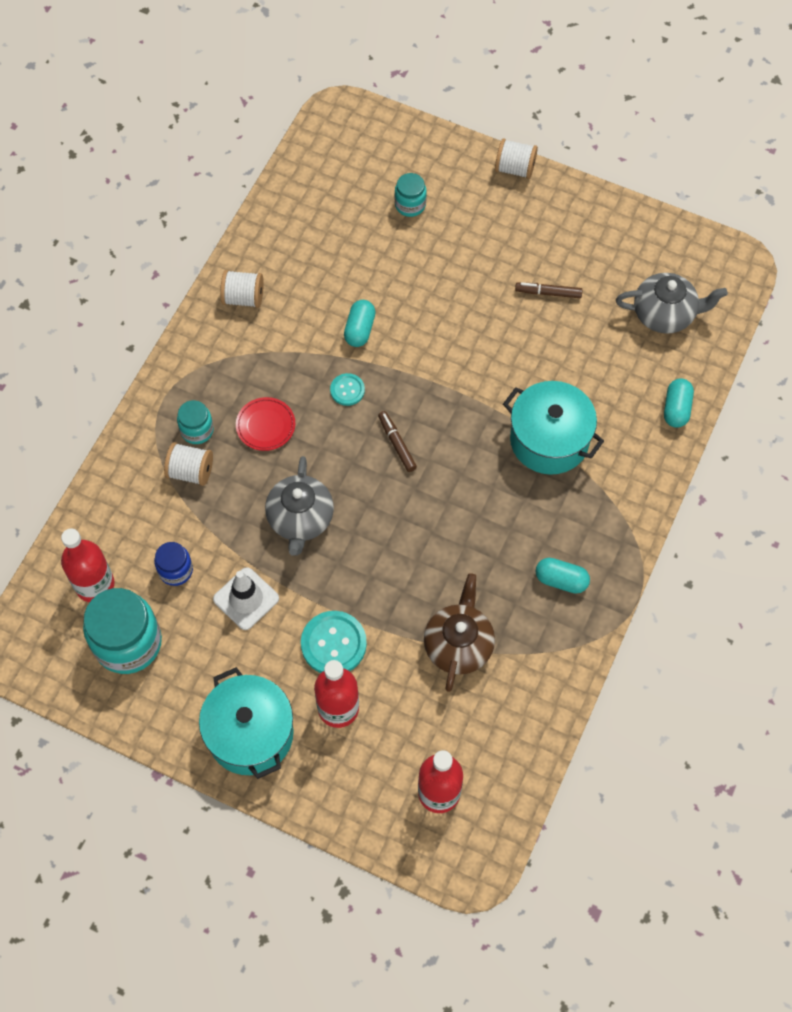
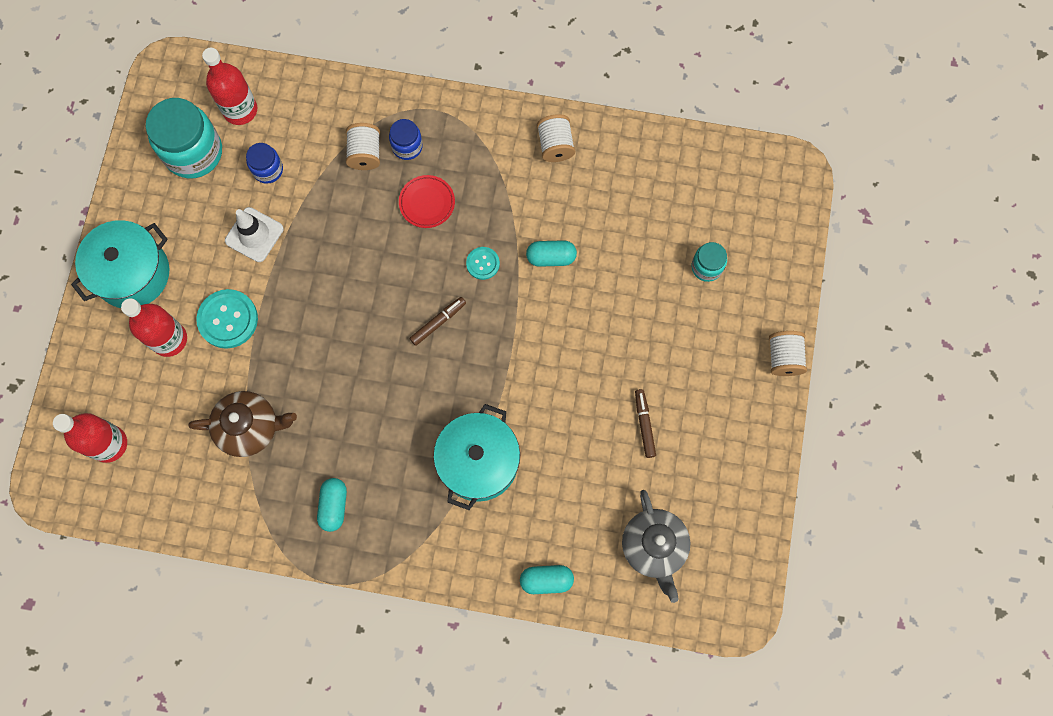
camera: 75 degrees right, 10 degrees up
turquoise jar [177,400,214,444] -> blue jar [389,119,423,160]
grey teapot [265,456,334,556] -> none

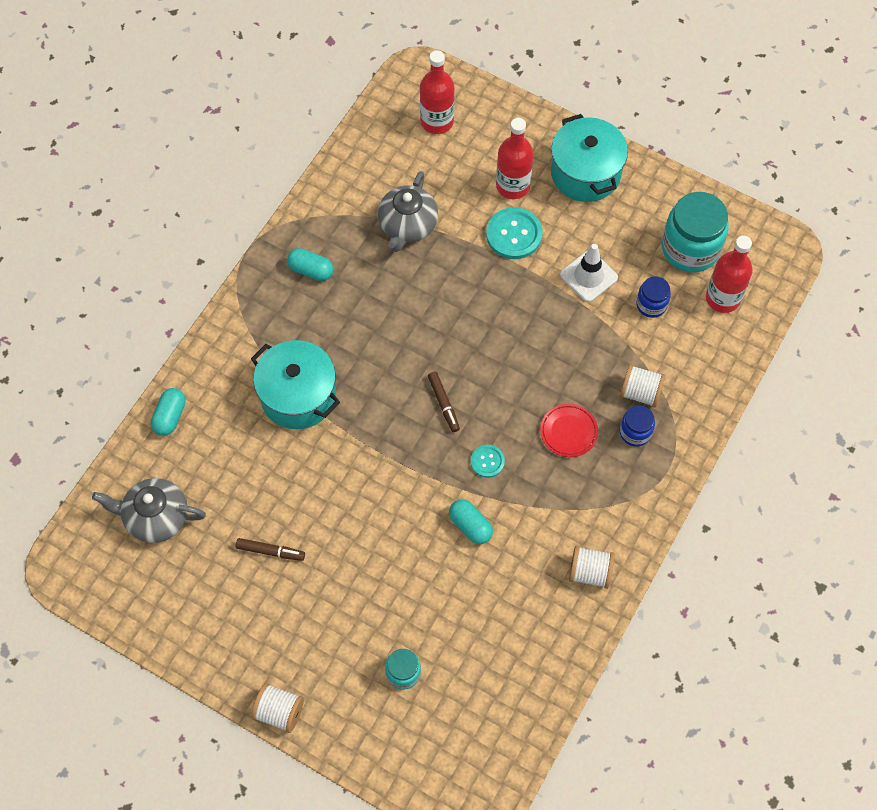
camera: 110 degrees right, 10 degrees down
brown teapot [189,391,297,457] -> grey teapot [378,171,438,252]
turquoise capsule [526,240,577,267] -> turquoise capsule turned 60 degrees counterclockwise [449,499,493,544]

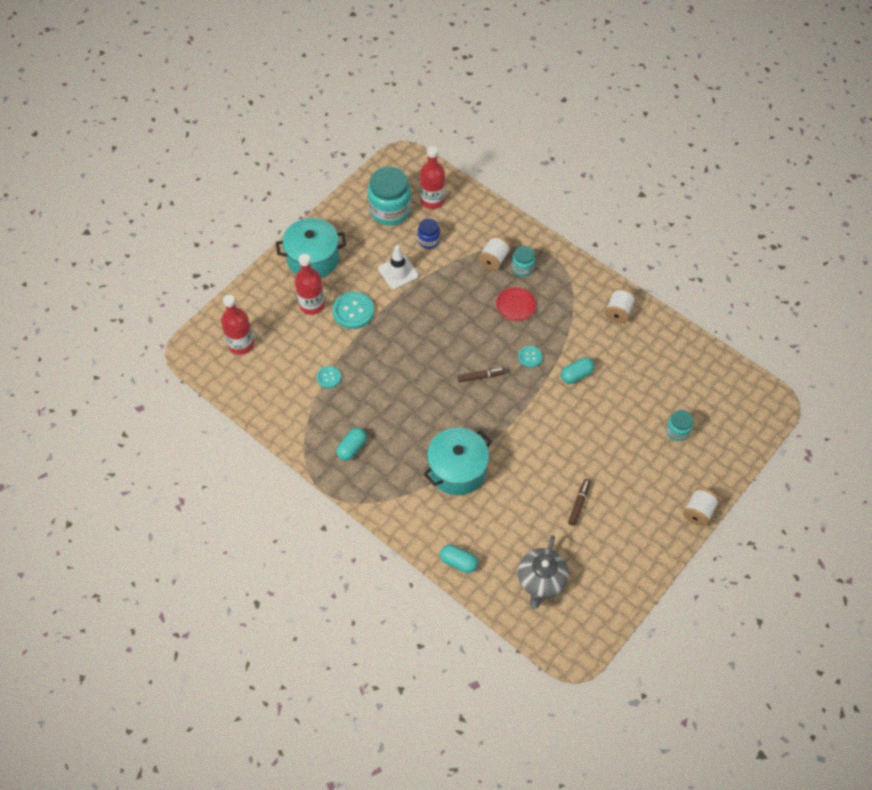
camera: 80 degrees left, 5 degrees down
grey teapot [378,171,438,252] -> turquoise button [317,366,341,388]
blue jar [620,405,655,447] -> turquoise jar [512,246,535,277]

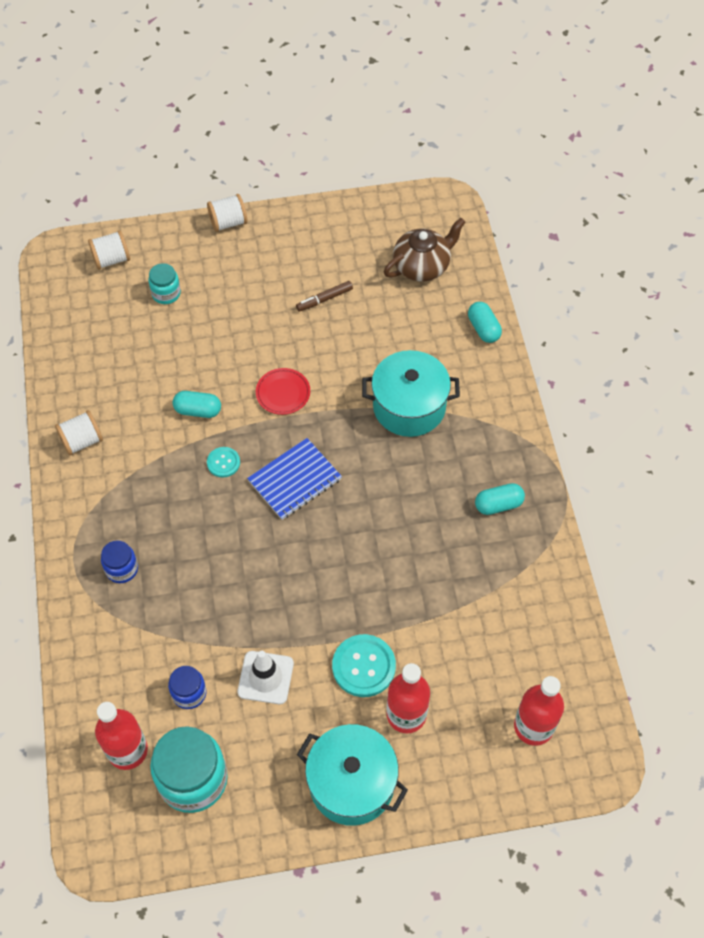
camera: 140 degrees left, 0 degrees up
turquoise button [317,366,341,388] -> none
brown marker [457,368,506,382] -> blue notebook [247,438,342,520]
white spool [478,236,511,270] -> white spool moved to [88,230,130,270]
red plate [496,287,536,321] -> red plate moved to [256,368,310,415]
turquoise jar [512,246,535,277] -> blue jar [101,540,138,583]
grey teapot [518,535,569,609] -> brown teapot [384,218,466,282]

